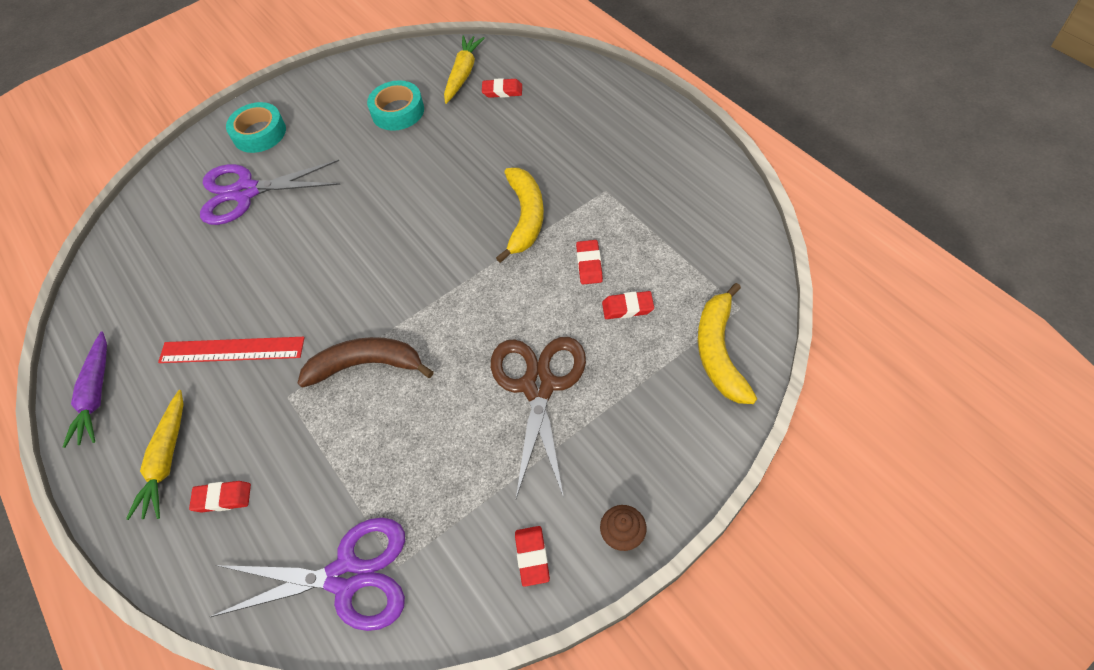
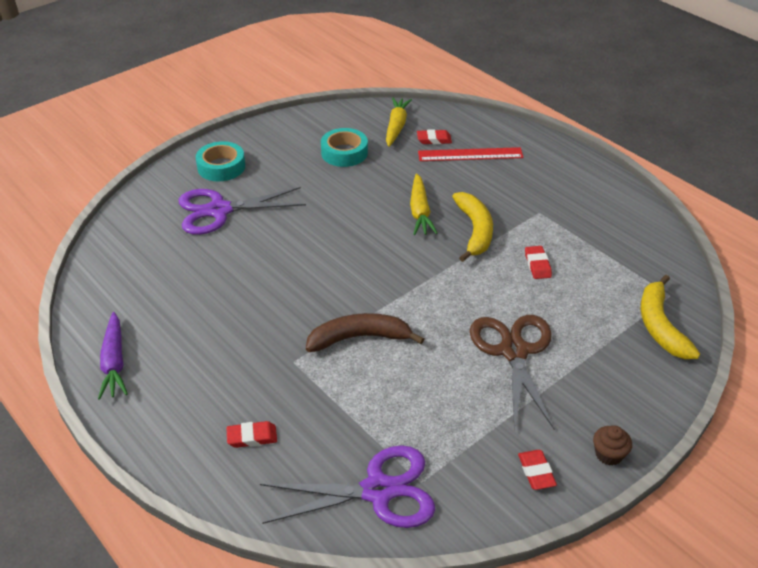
camera: 10 degrees left, 15 degrees down
yellow carrot [126,390,184,520] -> yellow carrot moved to [410,173,438,235]
red ruler [158,337,305,363] -> red ruler moved to [418,147,523,161]
red eraser [602,291,654,319] -> none

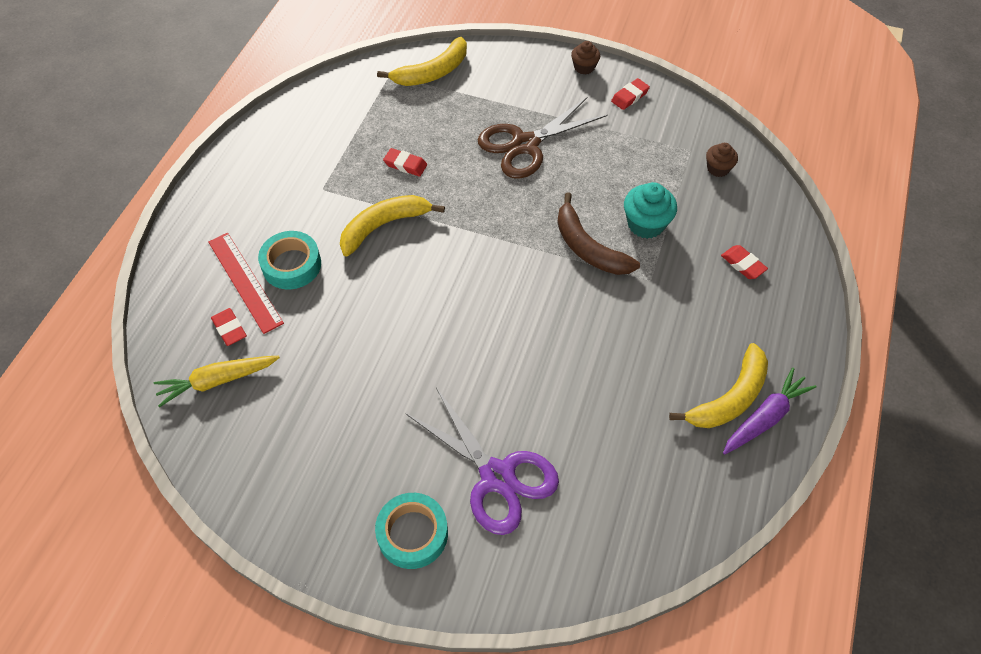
camera: 120 degrees left, 15 degrees up
purple scissors [260,445,435,528] -> brown cupcake [706,143,738,177]
turquoise tape [321,128,368,167] -> turquoise tape moved to [258,231,321,289]
yellow carrot [410,173,438,235] -> none
red eraser [525,246,552,279] -> red eraser turned 60 degrees clockwise [383,148,427,177]
none -> turquoise cupcake [624,182,677,239]
none -> yellow banana [669,343,768,428]

